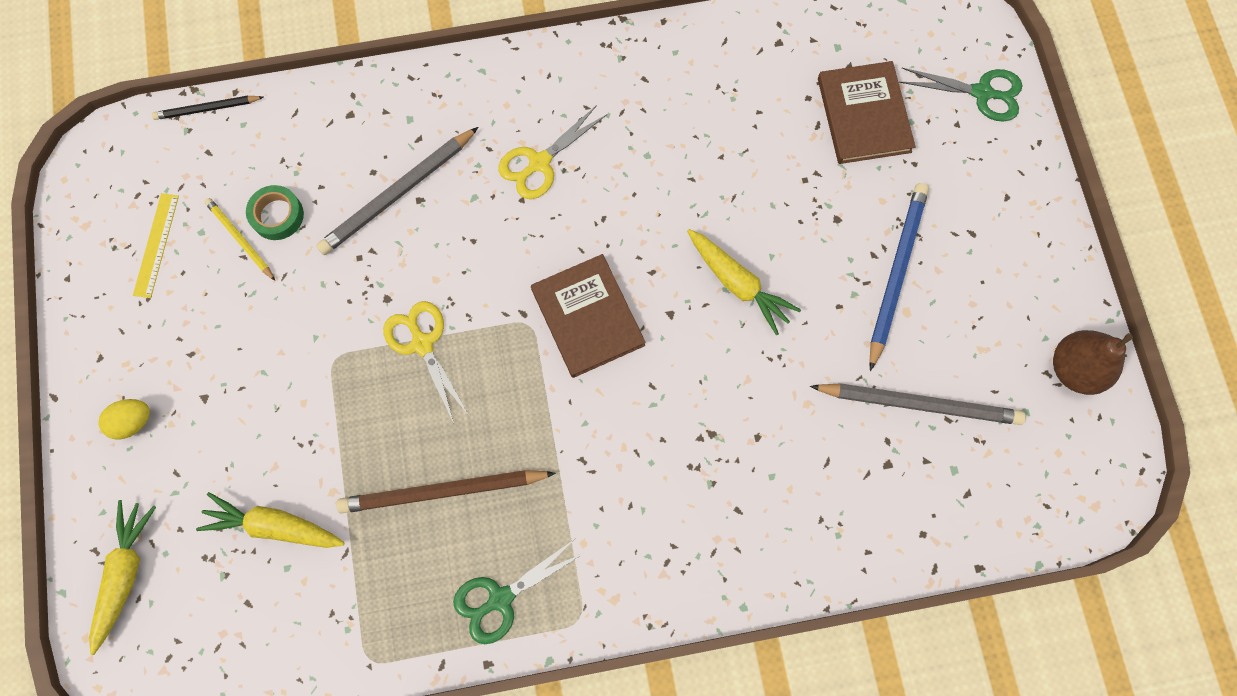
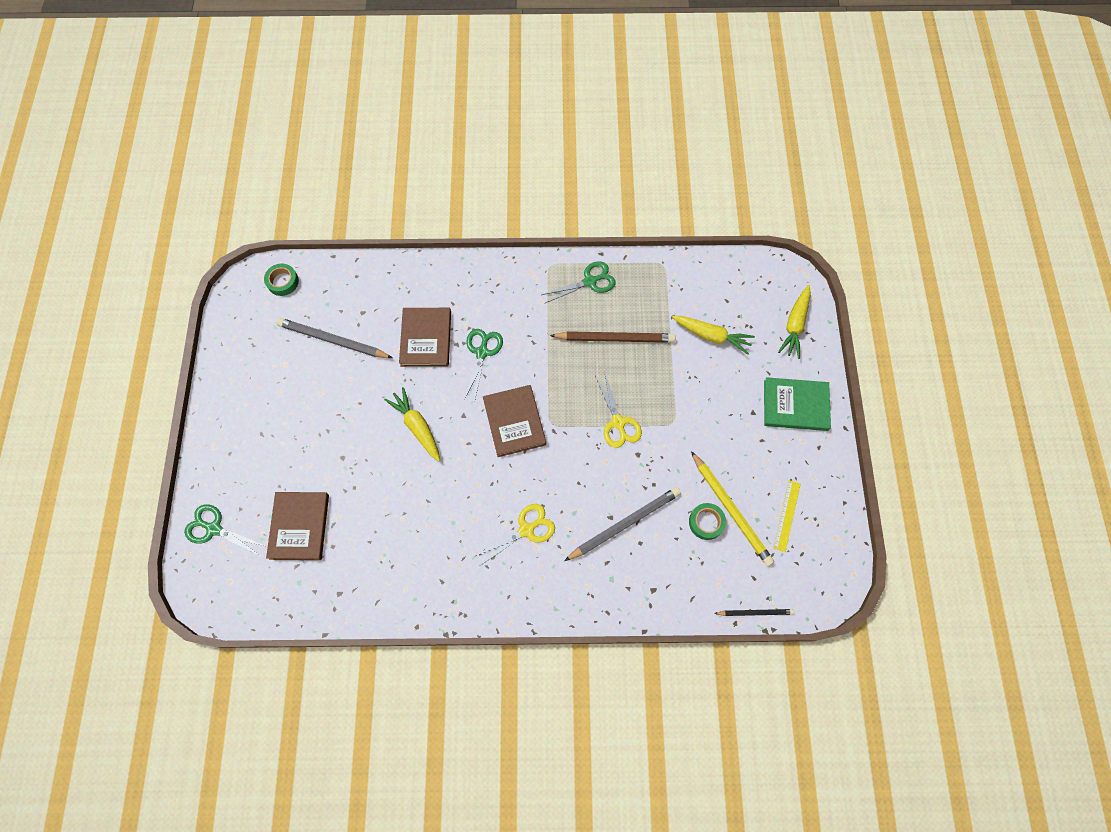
camera: 170 degrees left, 5 degrees down
yellow egg [98,399,150,439] -> green book [764,377,831,431]
yellow pencil [204,198,275,281] -> yellow pencil [691,451,774,566], size x1.77
blue pencil [869,183,929,371] -> none
brown pear [1053,330,1133,395] -> none
none -> green tape [264,264,299,296]
none -> brown book [399,308,451,367]
none -> green scissors [465,329,503,399]

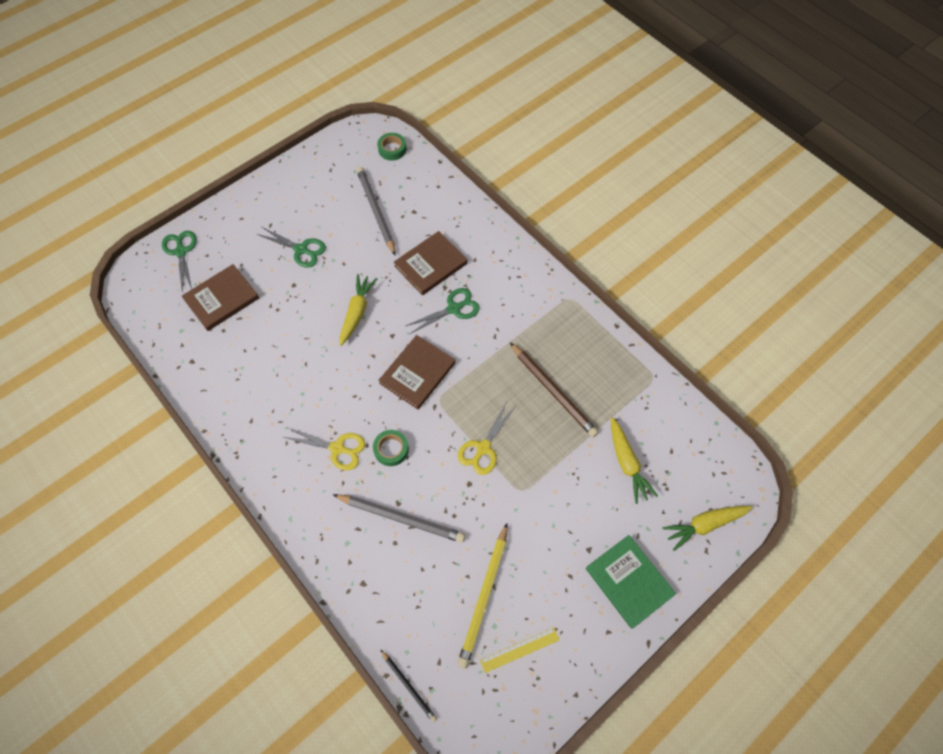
camera: 50 degrees right, 5 degrees down
green scissors [542,261,616,303] -> green scissors moved to [257,227,326,268]
green tape [689,503,726,540] -> green tape moved to [373,430,409,466]

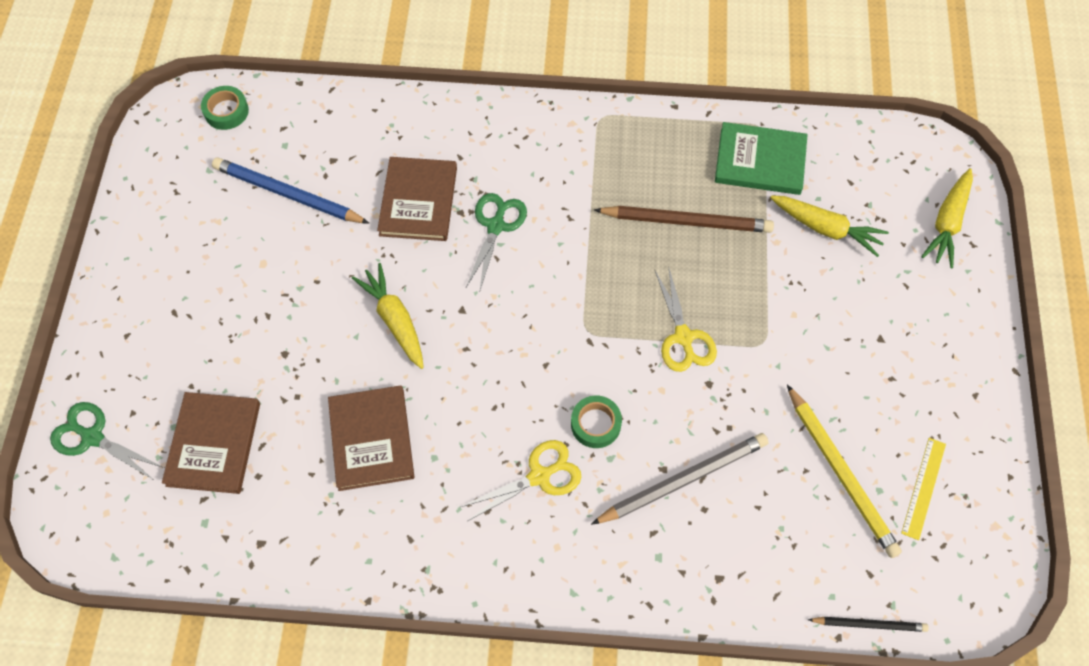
camera: 45 degrees left, 0 degrees up
green scissors [257,227,326,268] -> none
grey pencil [356,167,395,255] -> blue pencil [212,157,370,224]
brown book [378,335,455,410] -> brown book moved to [328,385,414,491]
green book [586,535,676,629] -> green book moved to [715,122,808,195]

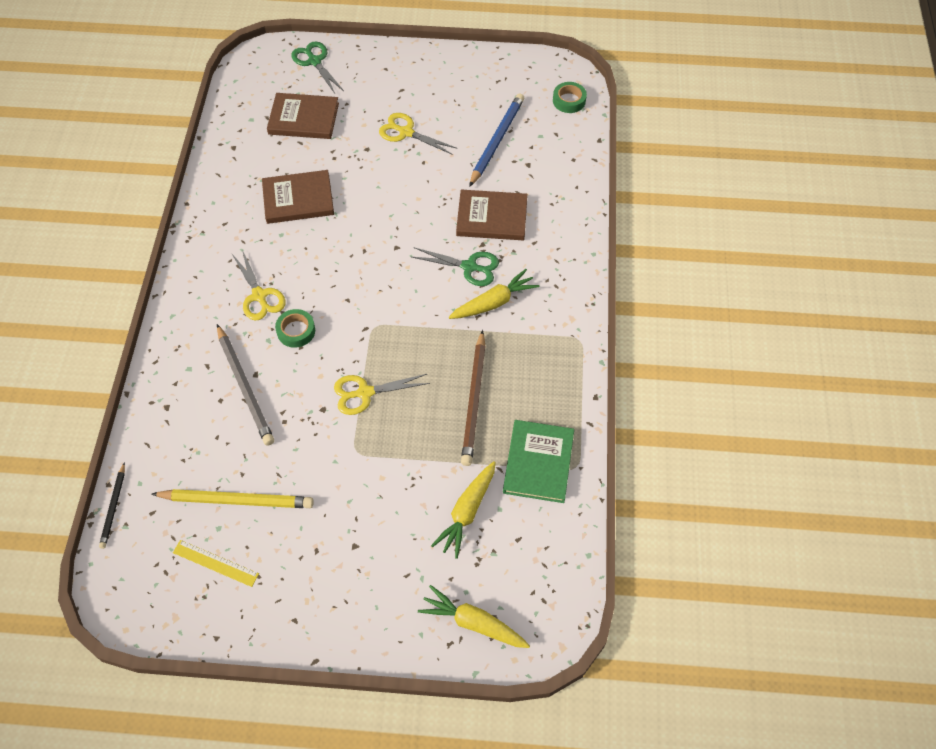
camera: 90 degrees right, 5 degrees down
green scissors [50,402,164,480] -> green scissors turned 60 degrees counterclockwise [291,41,344,93]
yellow carrot [352,263,424,369] -> yellow carrot moved to [449,269,539,319]
yellow pencil [787,385,902,558] -> yellow pencil turned 150 degrees counterclockwise [152,489,314,508]
none -> yellow scissors [379,113,456,154]

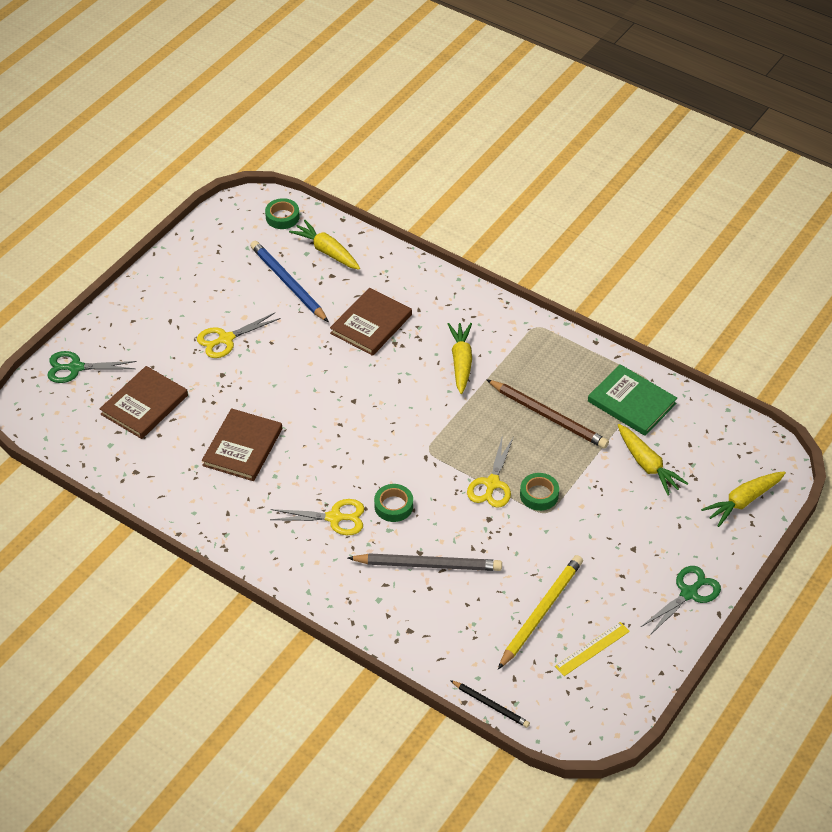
camera: 60 degrees left, 10 degrees down
green scissors [412,248,499,286] -> green scissors moved to [641,566,721,635]
none -> yellow carrot [289,220,360,270]
none -> green tape [520,473,559,511]

